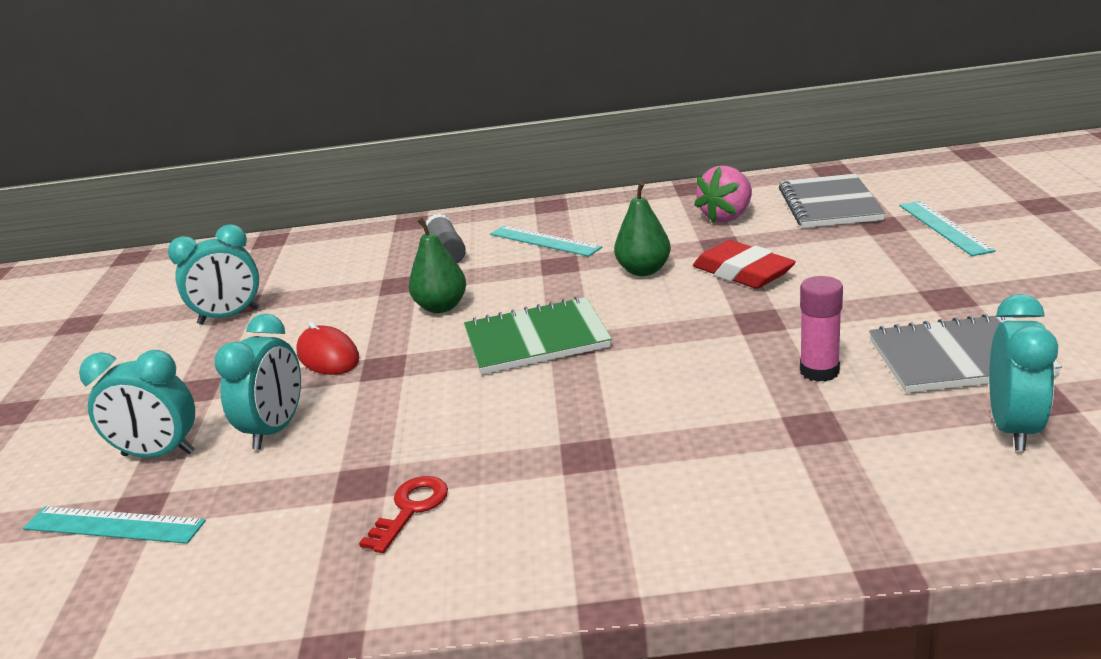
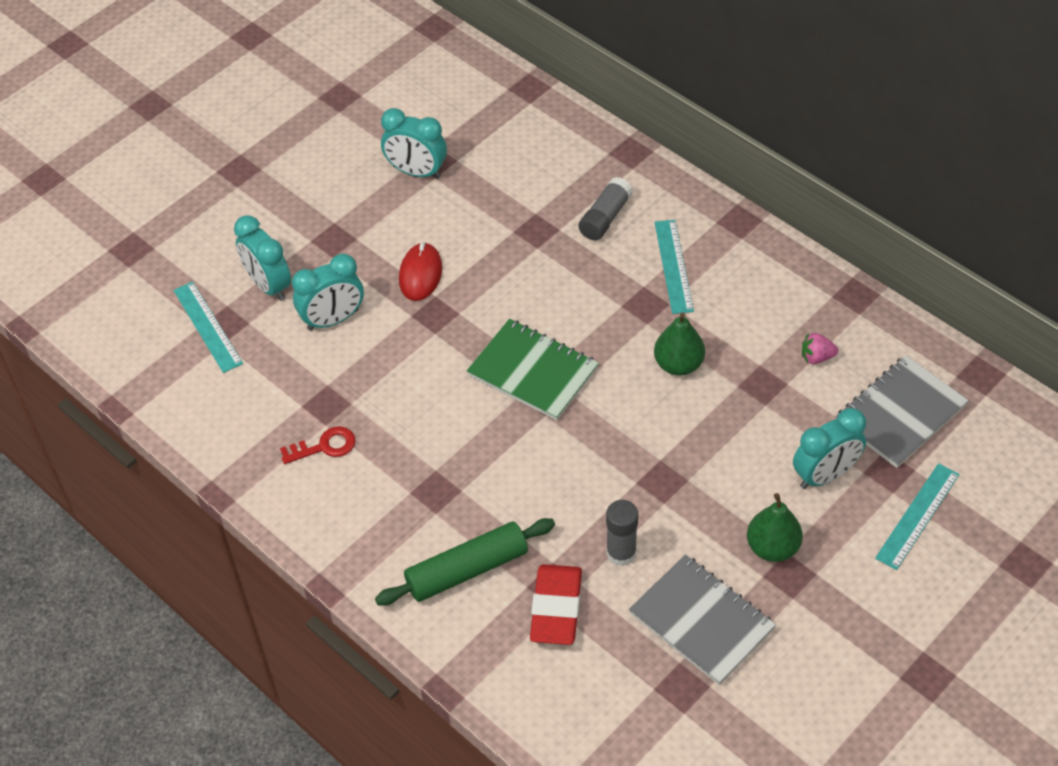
camera: 45 degrees right, 25 degrees up
green pear [409,218,466,313] -> green pear moved to [747,493,803,562]
red eraser [693,240,796,289] -> red eraser moved to [530,564,582,645]
pink strawberry [694,166,752,223] -> pink strawberry [802,333,838,364], size x0.56
pink glue stick [800,276,843,382] -> grey glue stick [606,500,638,567]
turquoise clock [989,294,1058,451] -> turquoise clock moved to [793,408,866,489]
none -> green rolling pin [375,518,555,606]

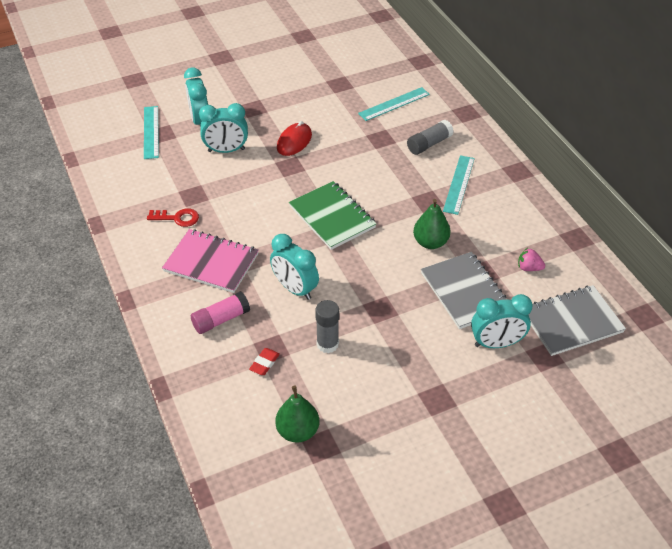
camera: 20 degrees right, 5 degrees down
green rolling pin [375,518,555,606] -> pink glue stick [191,291,250,334]
turquoise clock [381,108,447,179] -> turquoise clock moved to [270,234,319,300]
red eraser [530,564,582,645] -> red eraser [249,348,280,375], size x0.49
grey notebook [629,554,776,685] -> grey notebook moved to [421,252,507,329]
green pear [747,493,803,562] -> green pear moved to [275,385,319,443]
turquoise ruler [875,463,960,570] -> turquoise ruler moved to [358,87,430,121]
none -> pink notebook [162,229,259,293]

